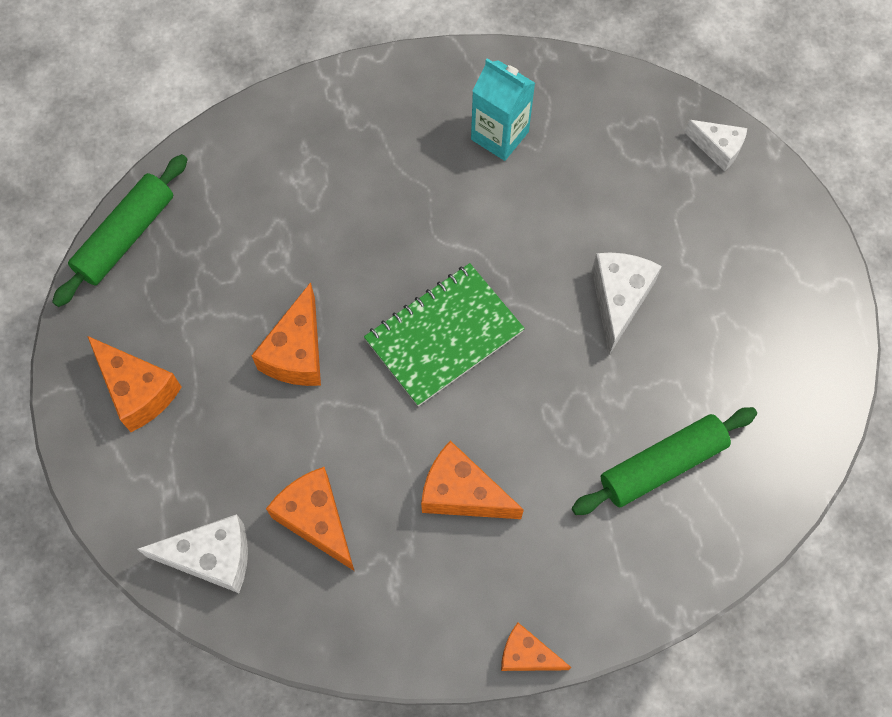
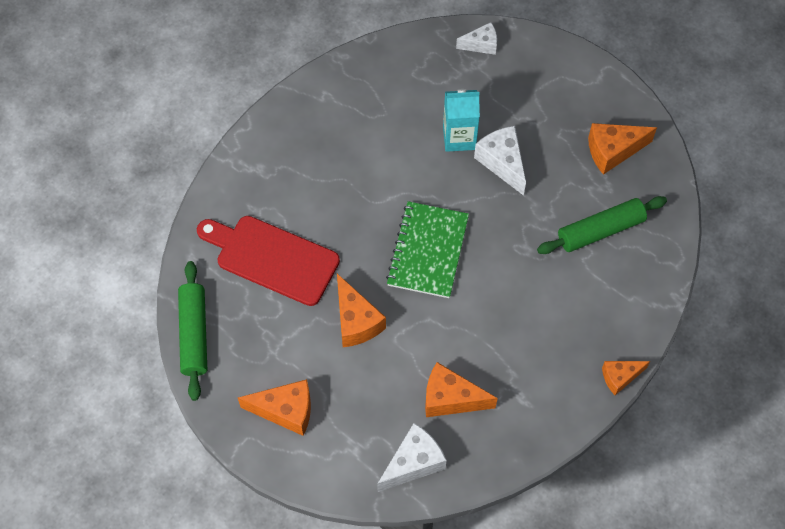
camera: 40 degrees left, 5 degrees down
orange cheese [421,440,524,519] -> orange cheese moved to [588,123,657,175]
turquoise carton [471,58,535,161] -> turquoise carton moved to [443,89,480,152]
green rolling pin [572,407,757,515] -> green rolling pin turned 45 degrees clockwise [537,196,667,254]
none -> red cutting board [197,216,340,306]

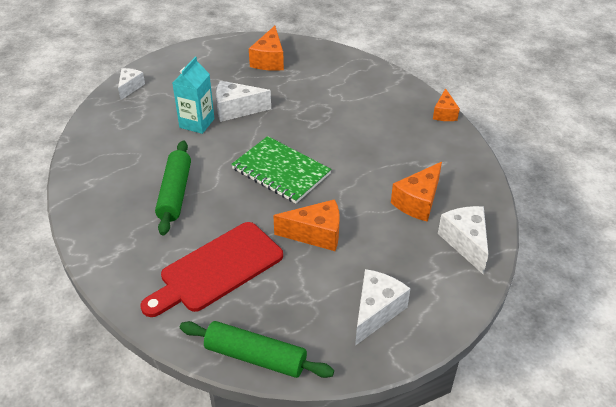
camera: 65 degrees left, 20 degrees down
orange cheese [238,379,311,436] -> white cheese [355,269,410,346]
green rolling pin [537,196,667,254] -> green rolling pin moved to [155,140,191,235]

